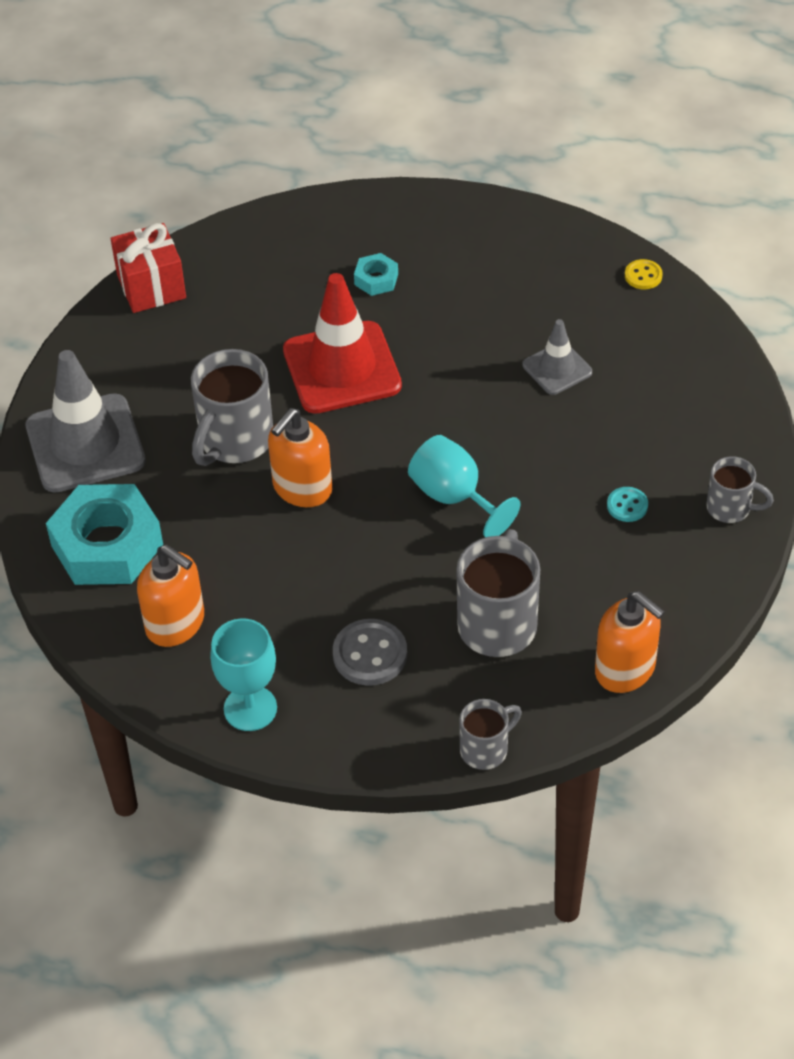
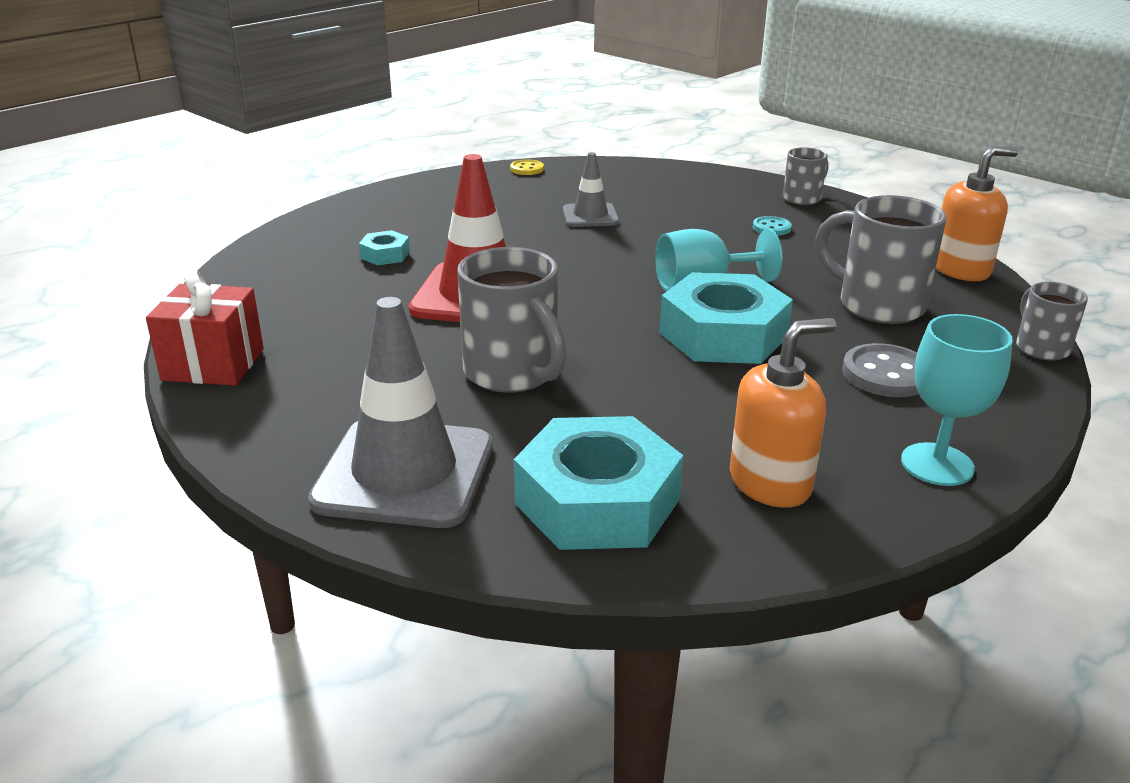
camera: 65 degrees left, 20 degrees down
orange soap dispenser [268,408,332,507] -> none
none -> turquoise nut [659,272,793,364]

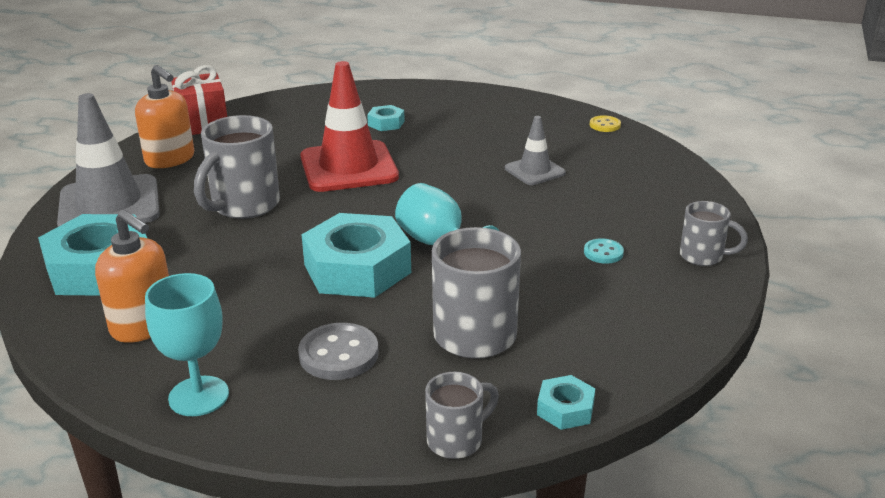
camera: 65 degrees right, 0 degrees up
orange soap dispenser [936,146,1019,281] -> orange soap dispenser moved to [135,65,194,168]
none -> turquoise nut [537,375,595,430]

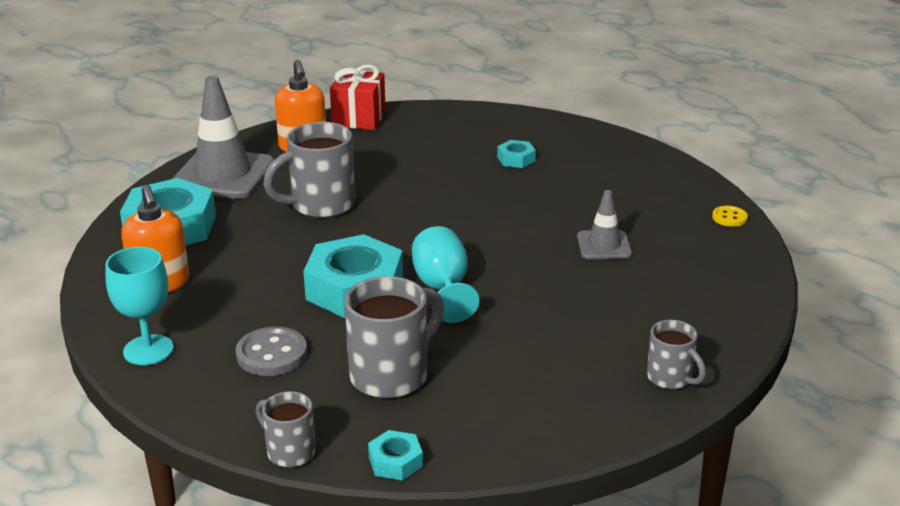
camera: 30 degrees right, 0 degrees up
red traffic cone [300,61,399,192] -> none
grey mug [425,372,499,459] -> grey mug turned 135 degrees counterclockwise [256,391,316,467]
turquoise button [584,238,624,264] -> none

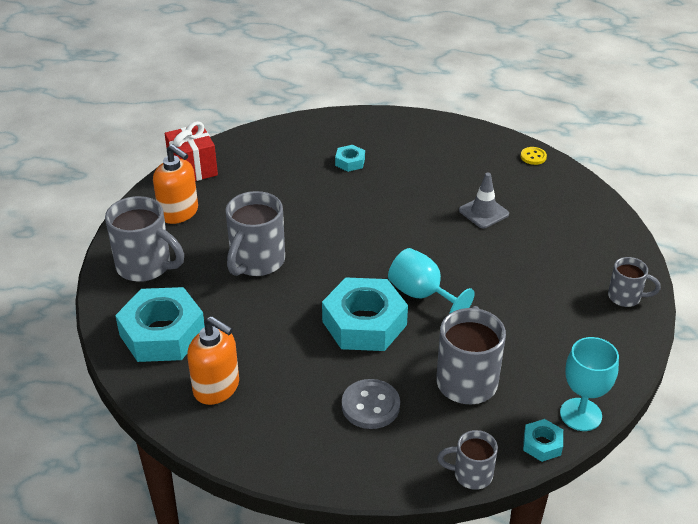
camera: 35 degrees left, 10 degrees up
turquoise goblet [106,247,174,365] -> turquoise goblet moved to [560,337,619,431]
grey traffic cone [172,76,274,199] -> grey mug [105,196,184,282]

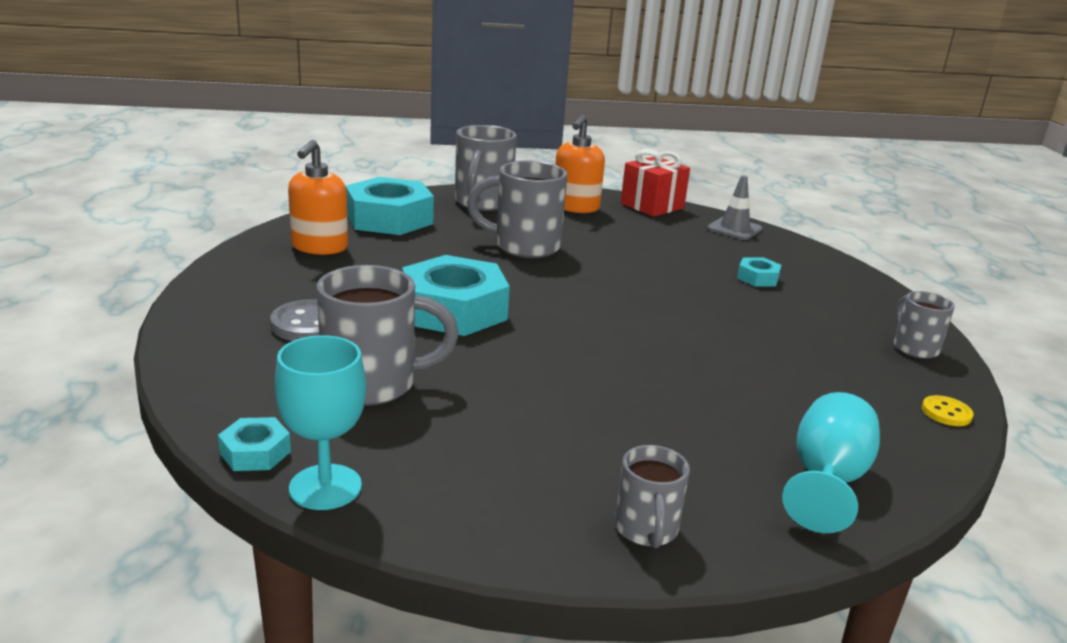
camera: 70 degrees right, 15 degrees down
turquoise goblet [388,248,475,314] -> turquoise goblet moved to [782,392,880,533]
grey mug [437,430,498,490] -> grey mug moved to [894,291,955,359]
grey traffic cone [459,173,509,228] -> grey traffic cone moved to [707,175,763,240]

